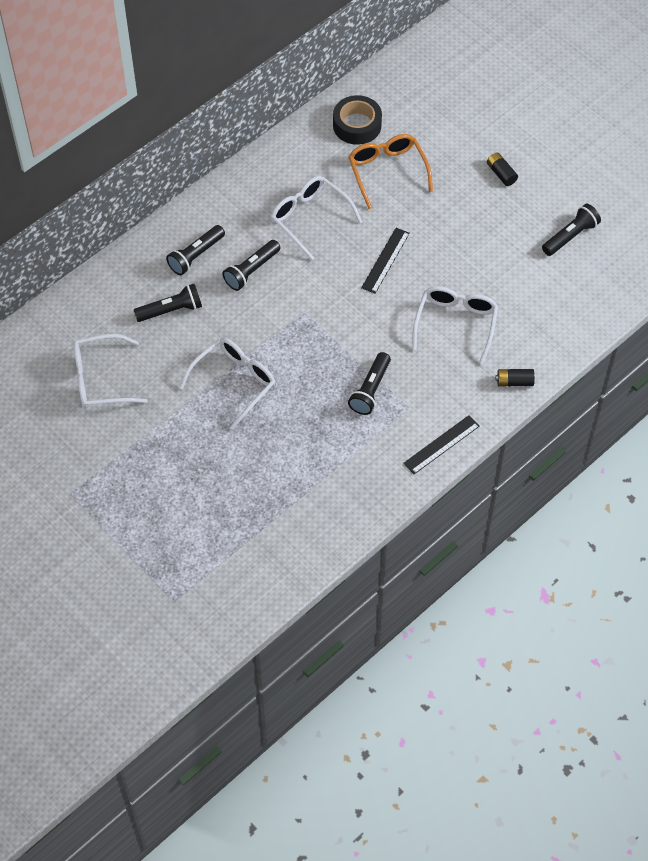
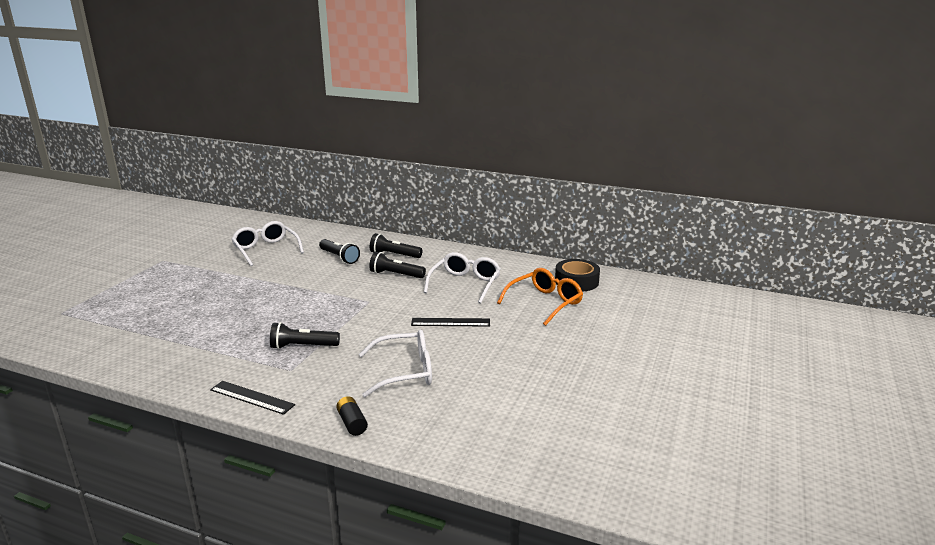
camera: 65 degrees right, 35 degrees down
white glasses [179,338,275,430] -> none
black battery [487,152,518,186] -> none
black flashlight [542,204,601,256] -> none

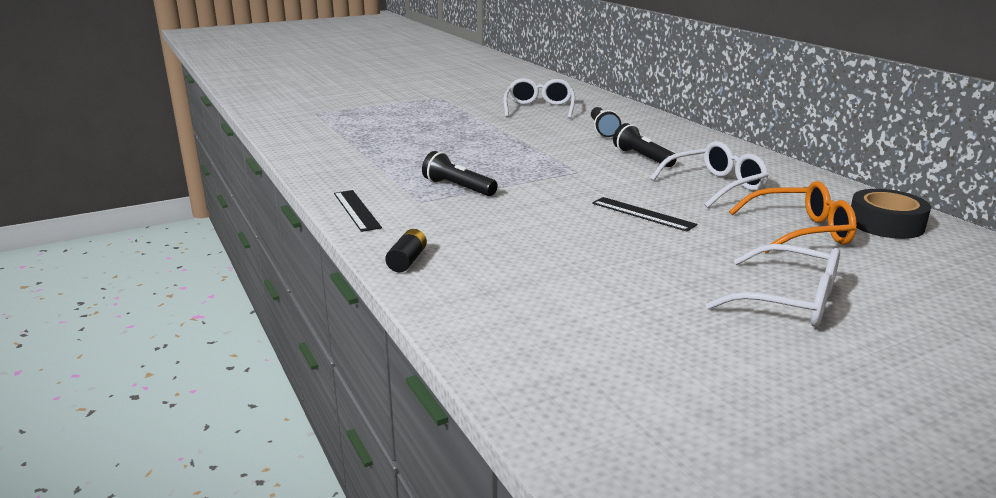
camera: 40 degrees right, 0 degrees up
white glasses [359,330,432,397] -> white glasses moved to [705,244,840,327]
black flashlight [370,233,423,258] -> none

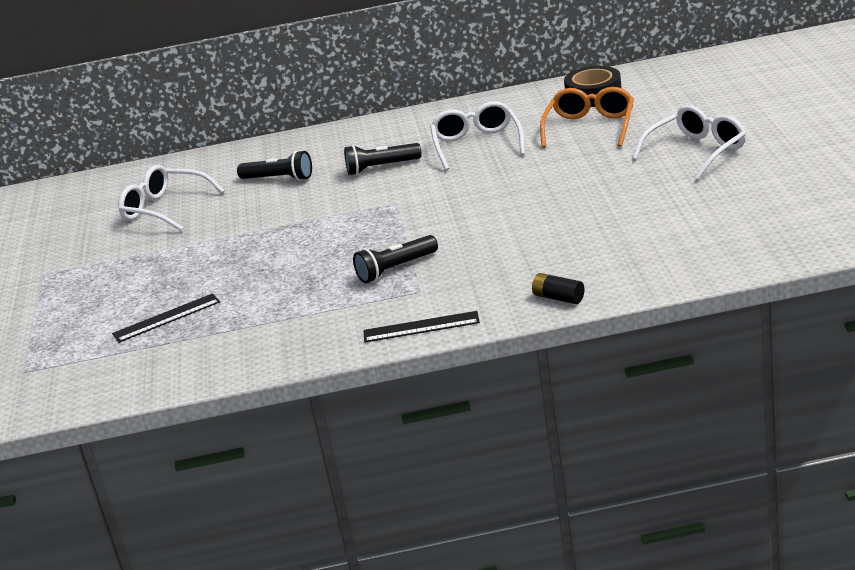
camera: 65 degrees left, 5 degrees up
black ruler [592,197,697,232] -> black ruler moved to [112,293,220,343]

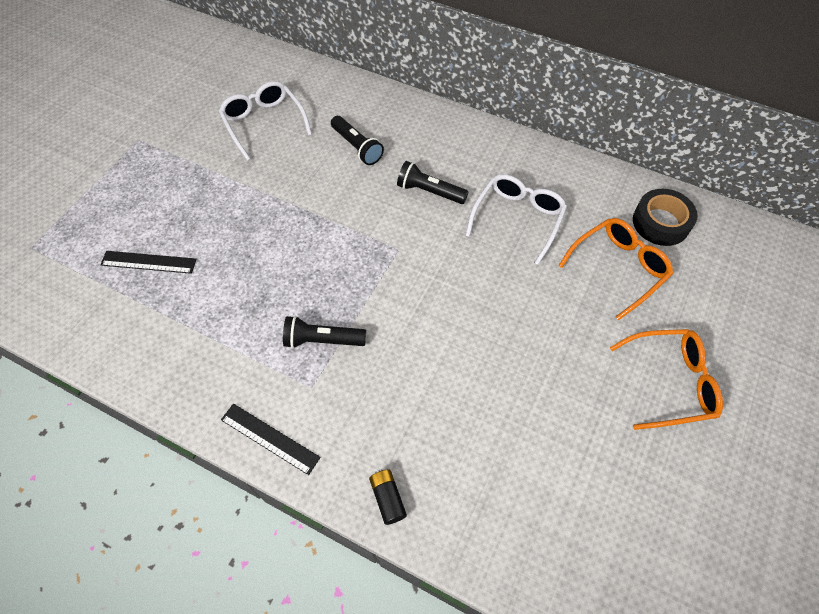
camera: 30 degrees right, 30 degrees up
white glasses [632,105,746,180] -> orange glasses [610,329,723,430]

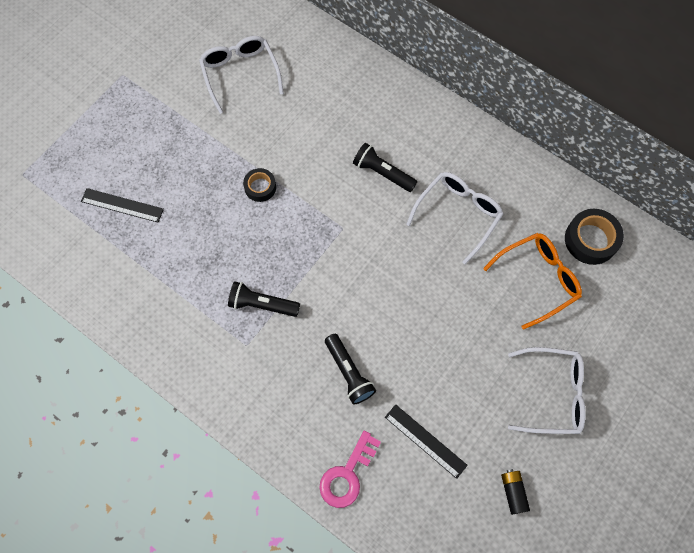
camera: 10 degrees right, 10 degrees up
black ruler [221,404,321,475] -> black ruler moved to [385,404,468,479]
black flashlight [331,116,384,165] -> black flashlight moved to [325,334,376,405]
black battery [369,470,407,525] -> black battery moved to [501,469,530,515]
orange glasses [610,329,723,430] -> white glasses [508,347,585,434]
none -> black tape [243,168,276,202]
none -> pink key [319,430,381,508]

